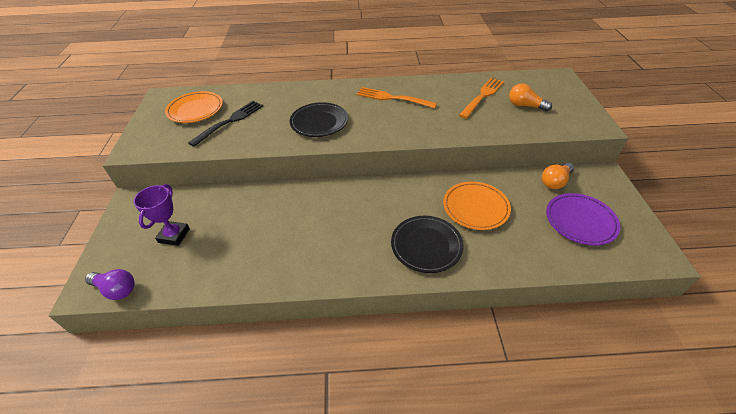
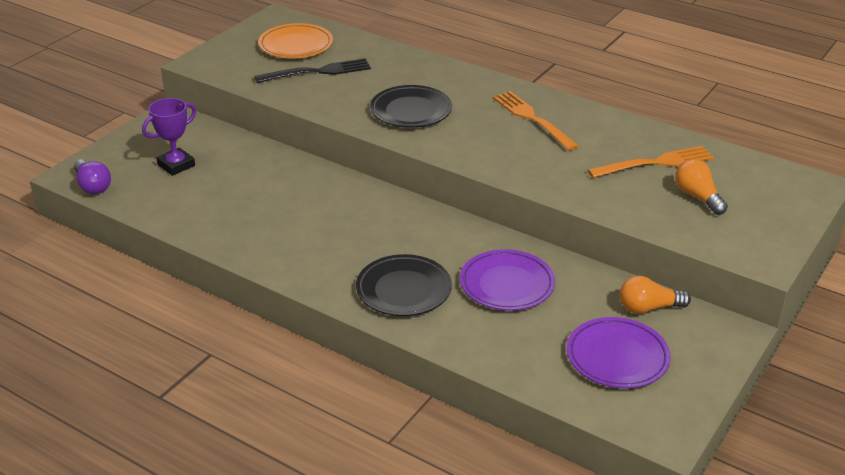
camera: 35 degrees right, 10 degrees down
orange plate [443,181,511,230] -> purple plate [460,249,555,310]

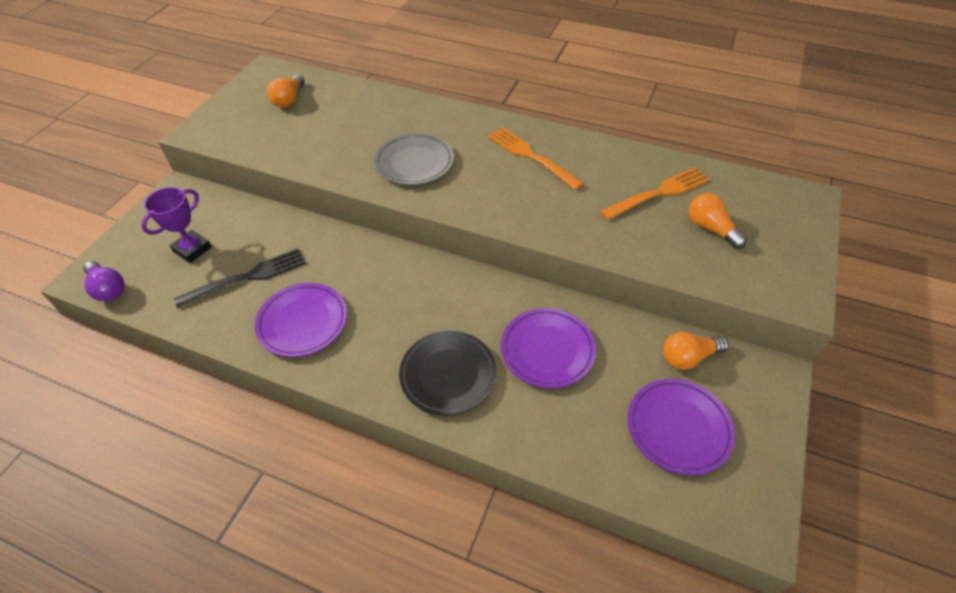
camera: 10 degrees left, 15 degrees up
black fork [254,58,371,83] -> black fork moved to [174,249,306,308]
orange plate [258,23,333,59] -> orange light bulb [267,75,305,108]
black plate [370,85,452,128] -> grey plate [374,133,454,185]
none -> purple plate [255,283,347,357]

